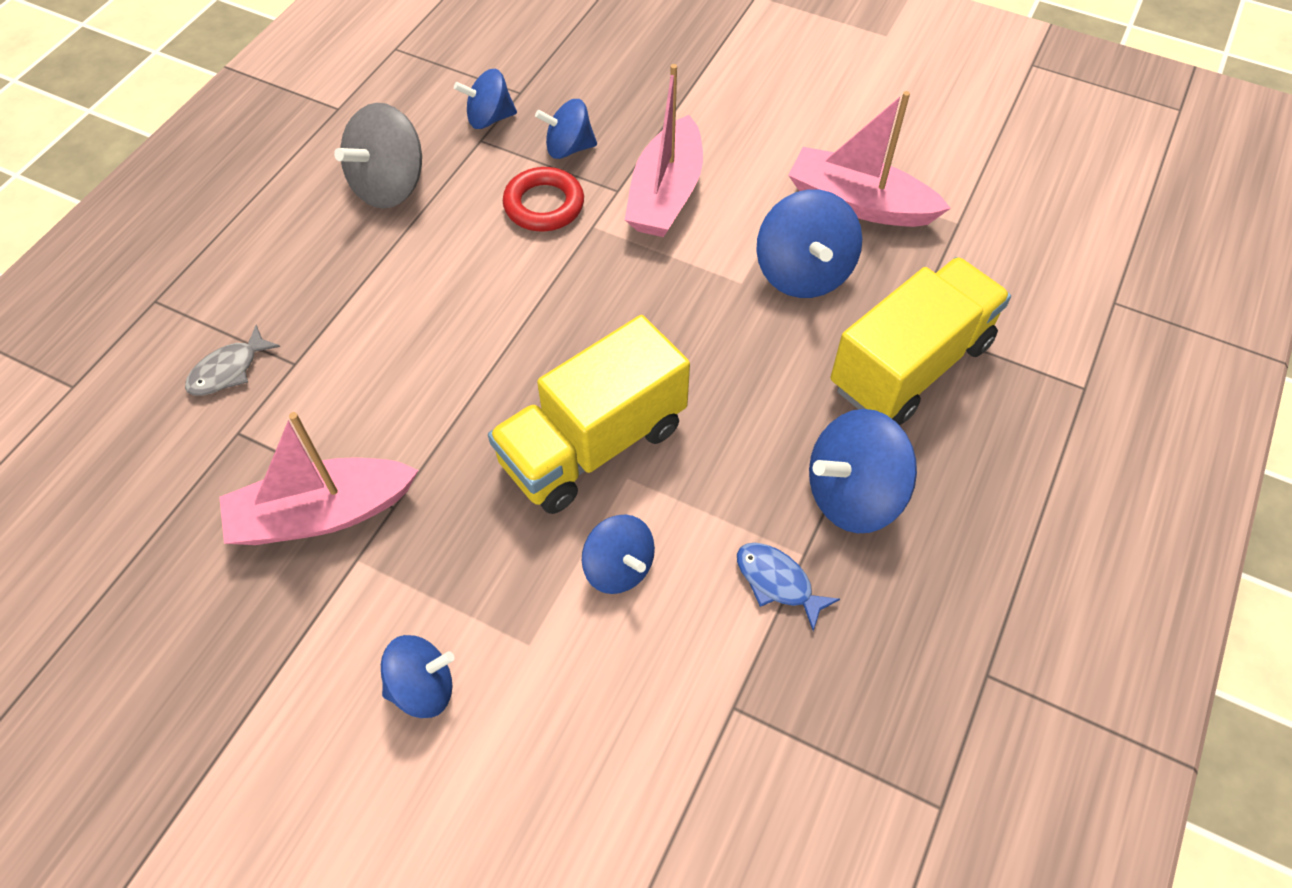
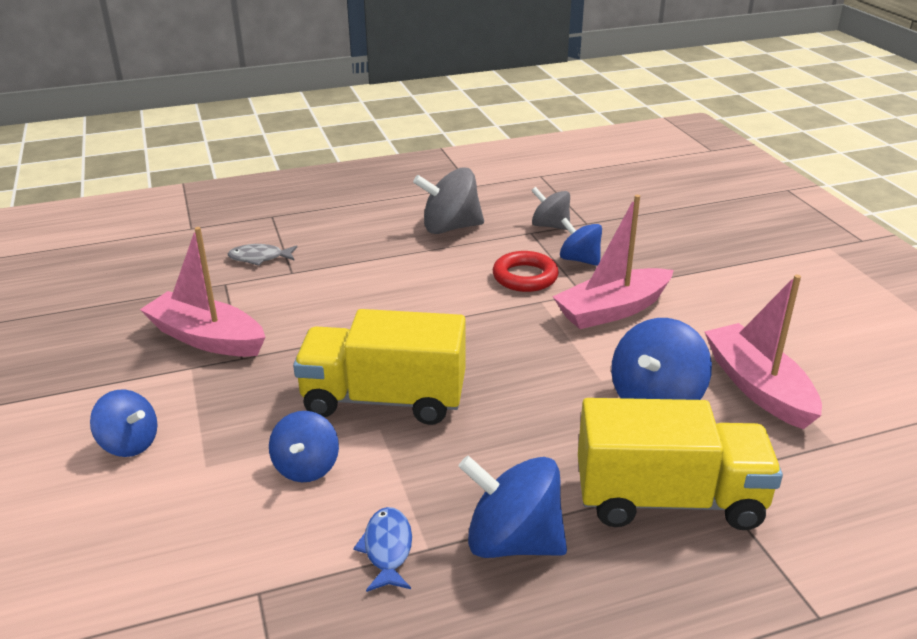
camera: 45 degrees right, 25 degrees down
blue spinning top [454,69,517,129] -> grey spinning top [531,187,570,230]

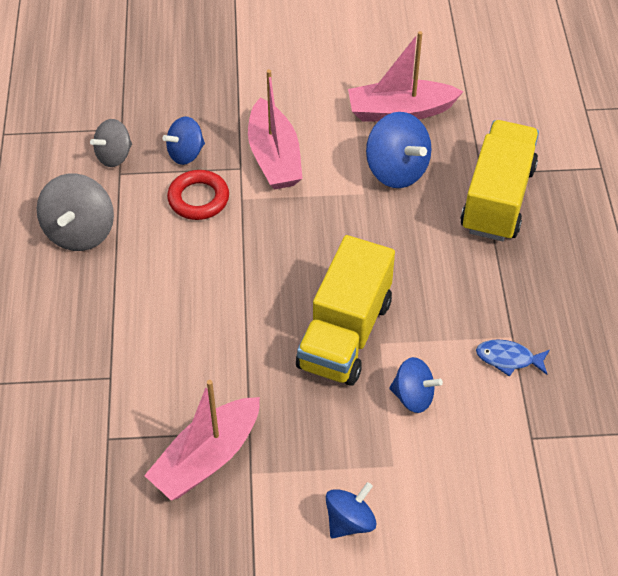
camera: 75 degrees left, 20 degrees up
grey fish [228,244,297,266] -> none
blue spinning top [458,455,567,558] -> none

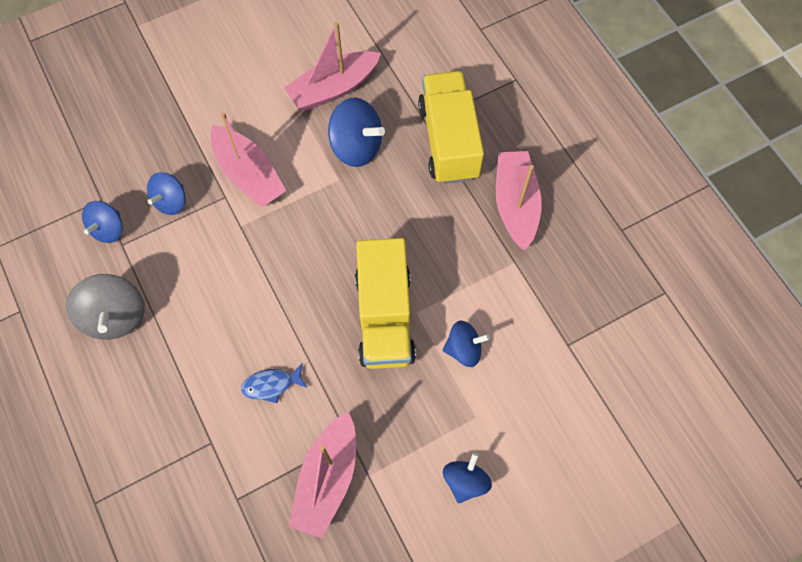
camera: 25 degrees left, 15 degrees up
grey spinning top [90,119,132,167] -> blue spinning top [82,201,123,243]
red ring [167,170,229,220] -> none
blue fish [476,339,550,377] -> blue fish moved to [241,363,307,403]
none -> pink boat [496,151,542,251]

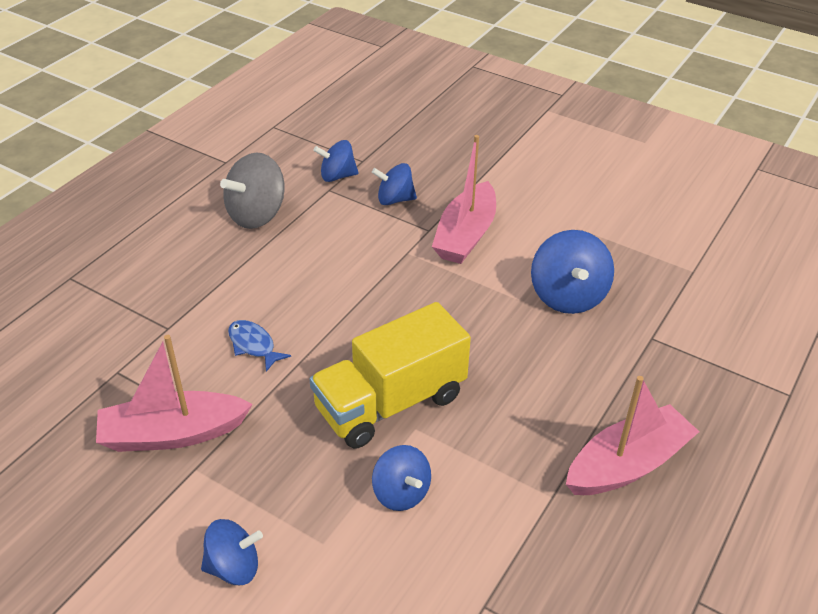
camera: 60 degrees right, 25 degrees down
pink boat [284,22,381,111] -> none
yellow truck [418,71,484,184] -> none

